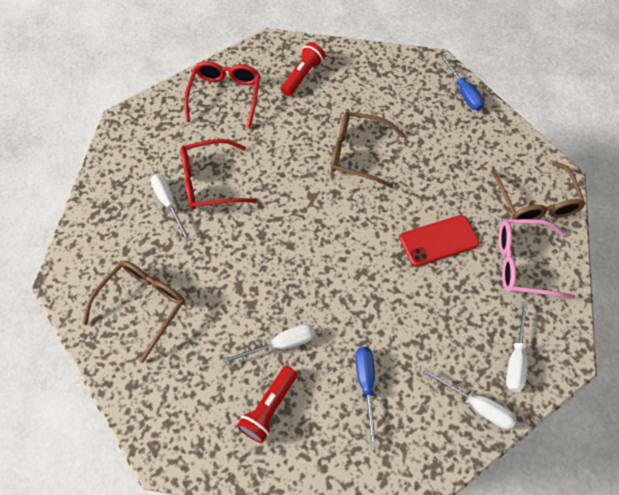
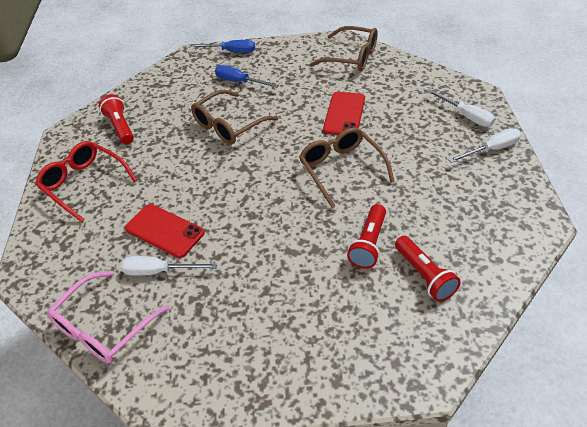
camera: 55 degrees left, 15 degrees down
brown glasses [83,261,185,363] -> brown glasses moved to [299,128,395,208]
red glasses [181,139,257,210] -> red phone [125,204,204,258]
white screwdriver [222,324,315,364] -> red flashlight [347,204,386,269]
blue screwdriver [355,347,377,447] -> blue screwdriver moved to [215,65,279,88]
pink glasses [499,219,575,299] -> pink glasses moved to [47,271,170,363]

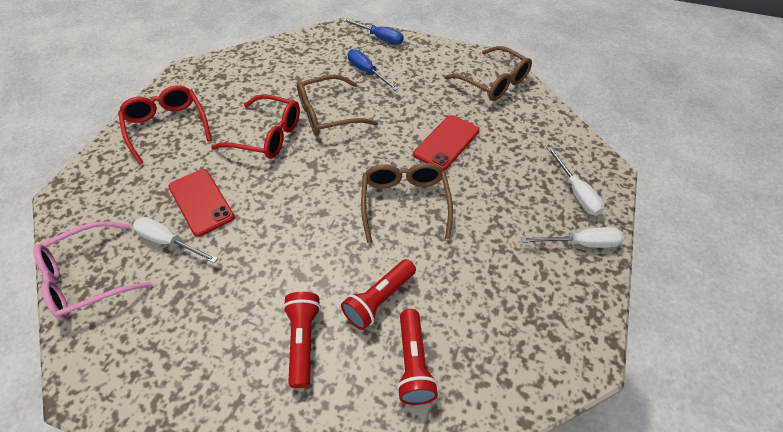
camera: 20 degrees right, 5 degrees up
red flashlight [99,94,134,144] -> red flashlight moved to [283,292,321,388]
none -> red glasses [211,94,300,159]

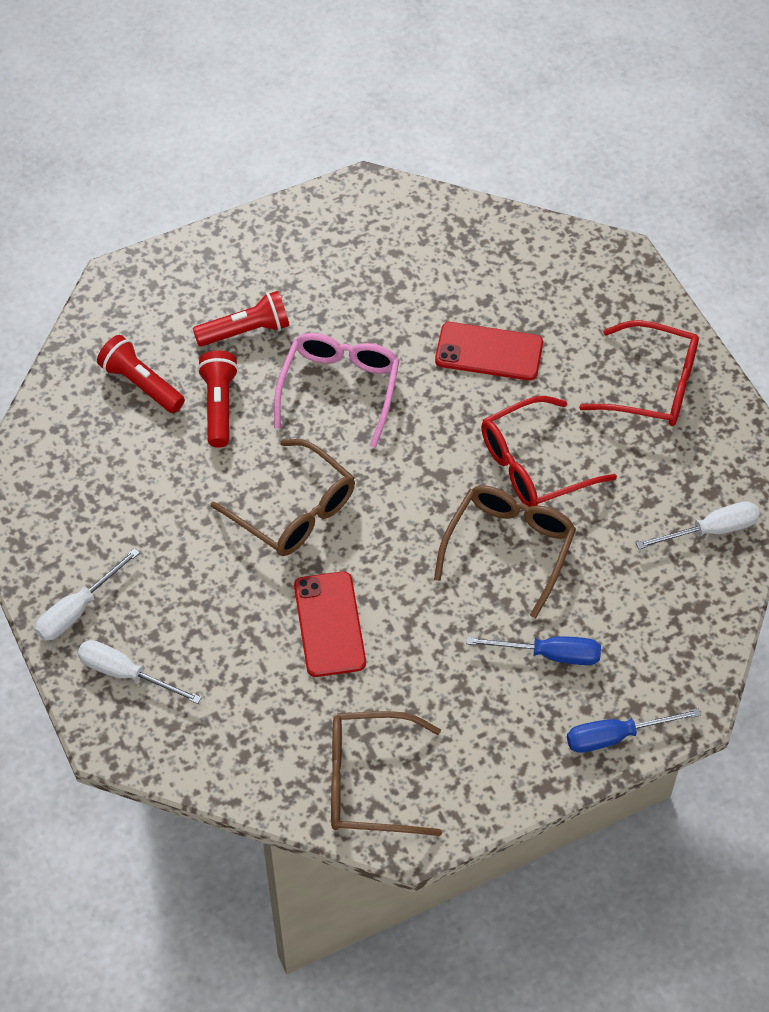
camera: 135 degrees right, 5 degrees up
pink glasses [33,221,152,320] -> pink glasses moved to [274,333,400,448]
white screwdriver [133,217,218,263] -> white screwdriver moved to [636,501,760,549]
red flashlight [283,292,321,388] -> red flashlight turned 60 degrees counterclockwise [193,291,289,347]

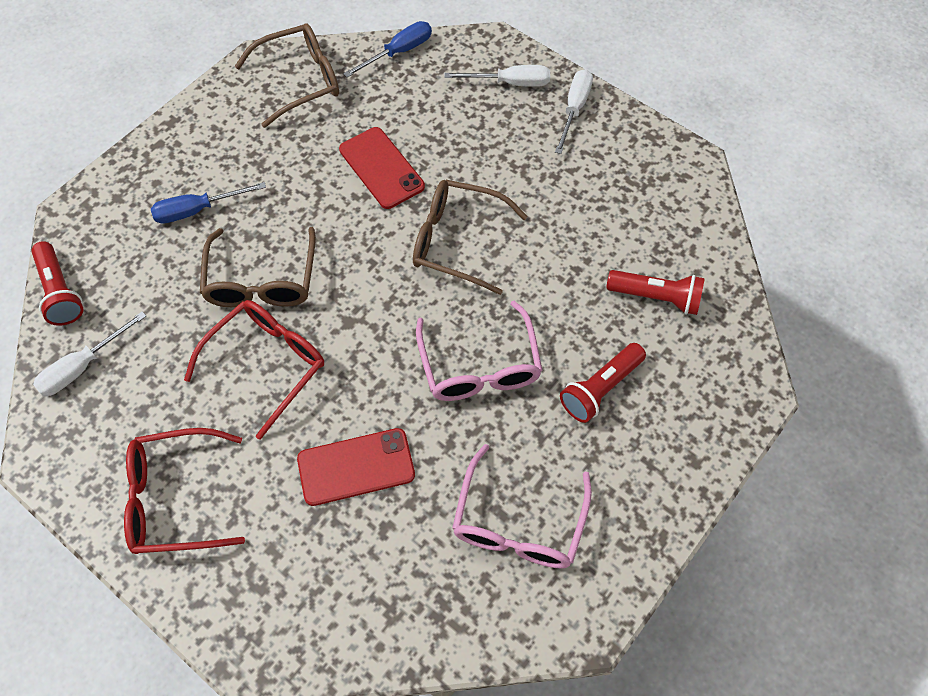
camera: 155 degrees right, 5 degrees up
red flashlight [197,351,239,448] -> red flashlight moved to [31,241,83,326]
blue screwdriver [567,708,701,753] -> blue screwdriver moved to [343,21,432,77]
none -> pink glasses [452,444,592,569]

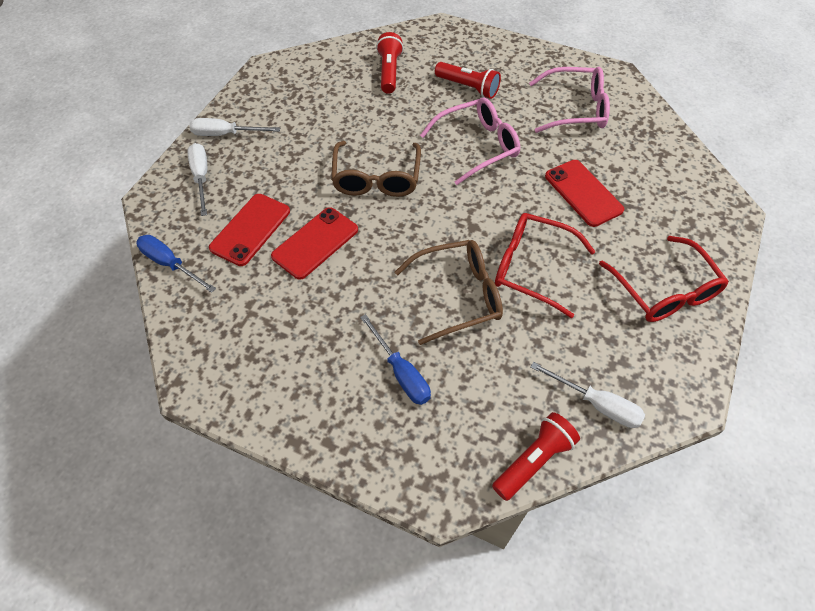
camera: 105 degrees left, 5 degrees down
brown glasses [235,24,339,128] -> none
none -> red phone [209,194,290,266]

